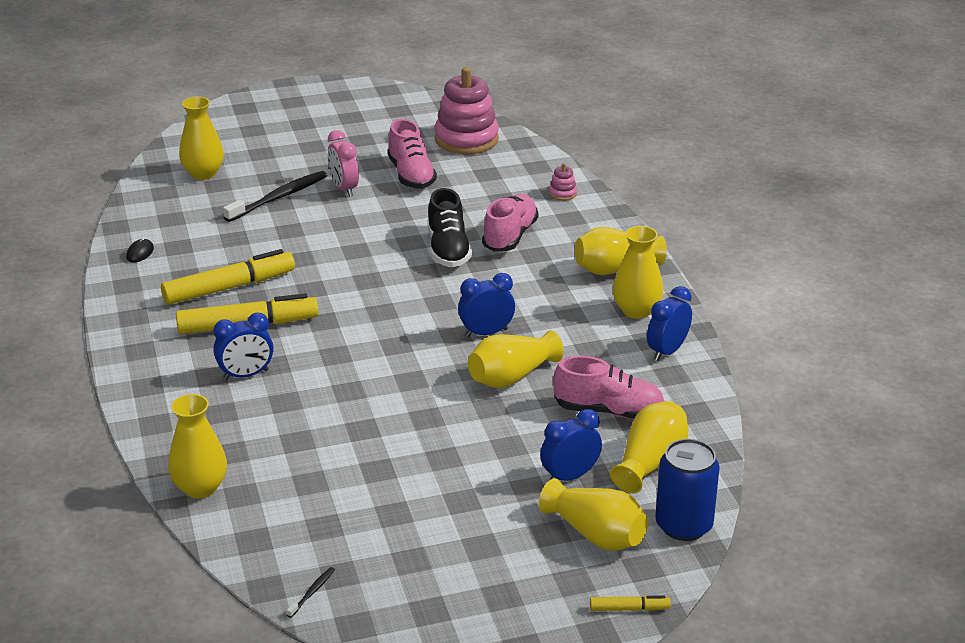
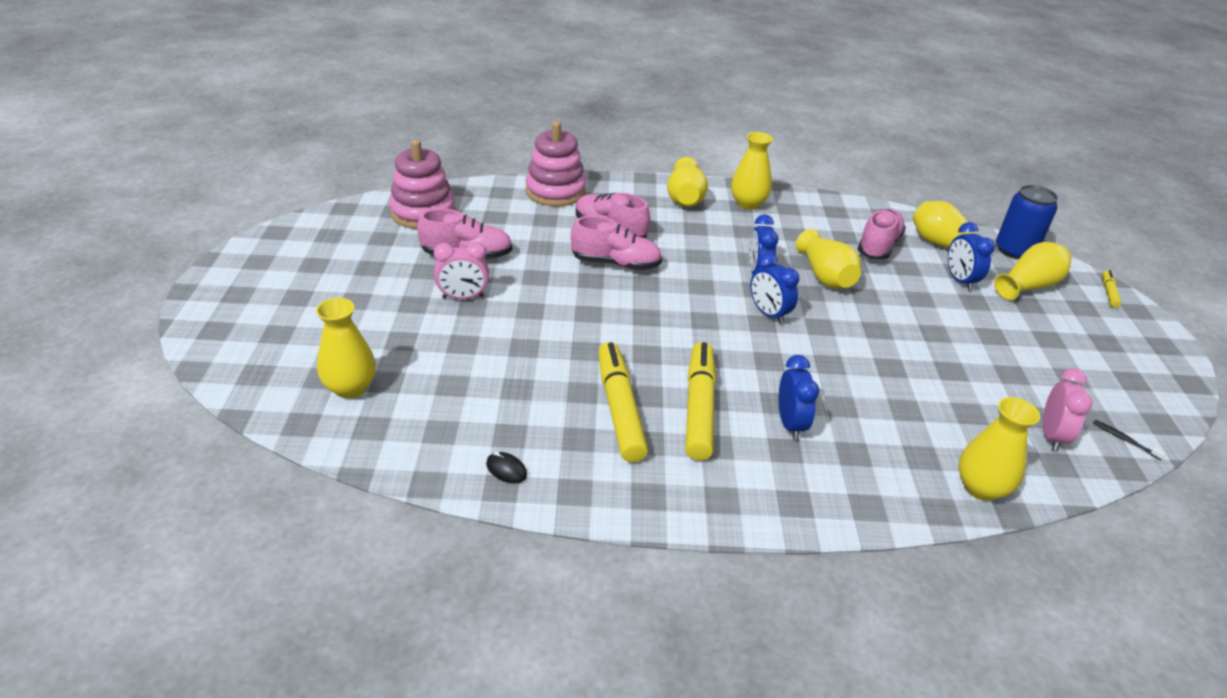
camera: 75 degrees left, 5 degrees up
black toothbrush [223,171,327,222] -> none
black shoe [427,188,472,267] -> pink shoe [571,216,662,270]
pink stacking toy [549,163,577,201] -> pink stacking toy [525,121,586,207], size x2.40
blue clock [647,286,692,361] -> blue clock moved to [750,253,799,324]
none -> pink clock [1043,368,1092,451]

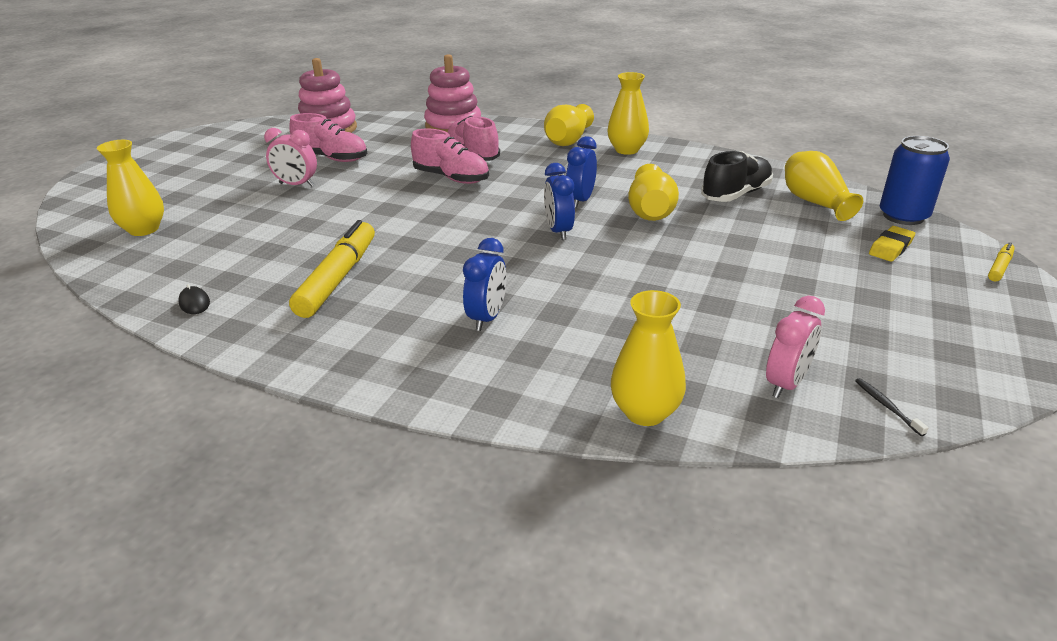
camera: 25 degrees right, 5 degrees down
yellow marker [685,342,716,460] -> none
pink shoe [858,208,906,260] -> black shoe [701,151,773,202]
blue clock [948,222,995,291] -> none
yellow vase [994,242,1071,300] -> yellow eraser [869,226,915,262]

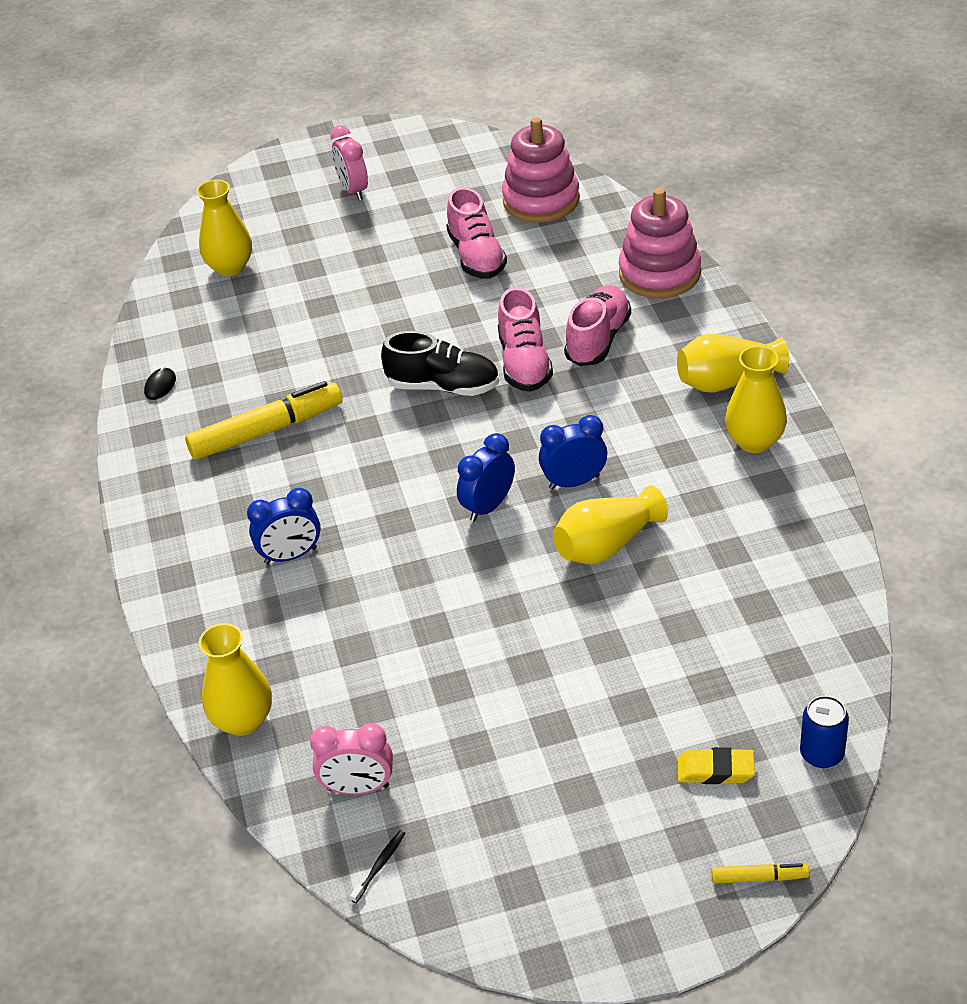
camera: 55 degrees right, 10 degrees up
pink clock [264,128,317,187] -> pink clock moved to [330,125,368,200]
black shoe [701,151,773,202] -> black shoe moved to [381,331,499,396]
yellow vase [785,151,863,221] -> none
blue can [880,136,950,225] -> blue can [800,696,849,768], size x0.63

